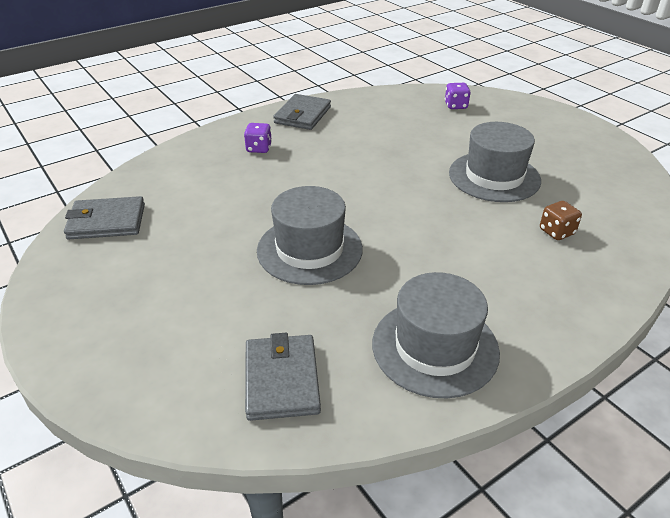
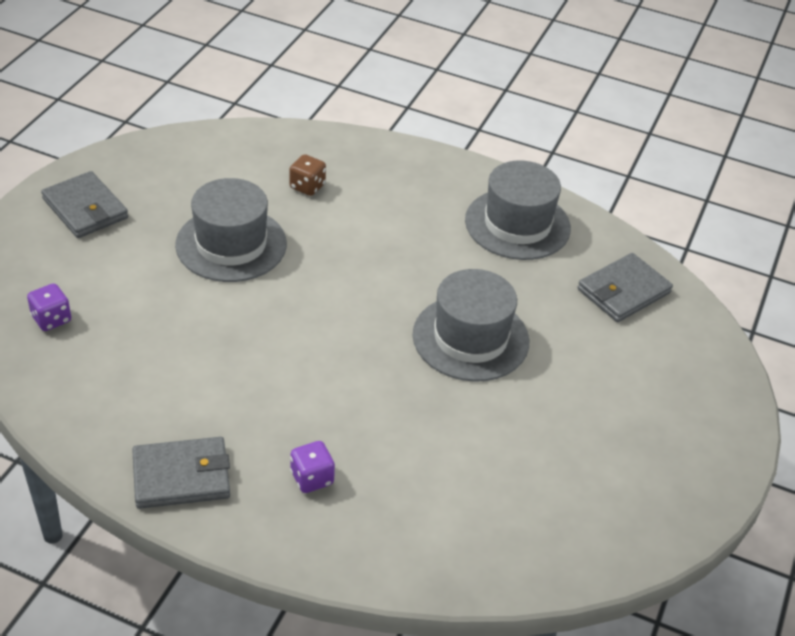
camera: 125 degrees left, 5 degrees up
grey wallet [64,196,145,240] -> grey wallet moved to [41,171,128,238]

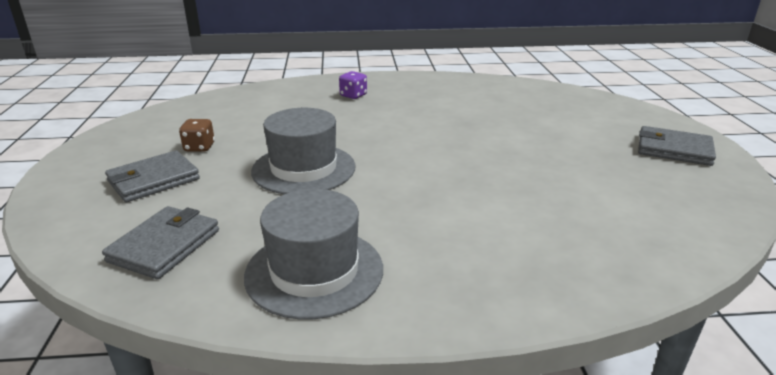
camera: 155 degrees right, 15 degrees down
purple dice [27,283,71,331] -> none
grey wallet [132,437,230,509] -> grey wallet moved to [105,150,200,202]
grey hat [175,178,287,282] -> none
brown dice [289,154,326,196] -> brown dice moved to [179,119,215,151]

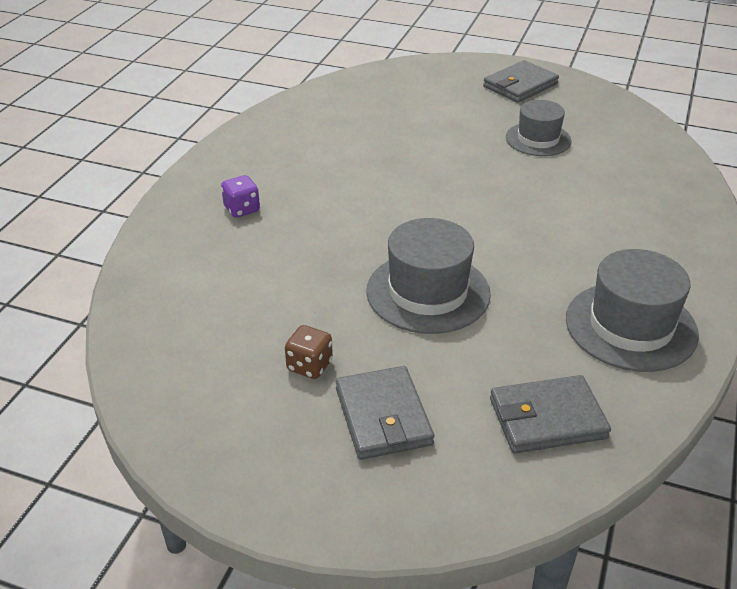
camera: 65 degrees left, 10 degrees up
grey wallet [102,206,219,279] -> grey wallet turned 60 degrees counterclockwise [490,375,611,454]
none -> grey hat [506,100,572,156]

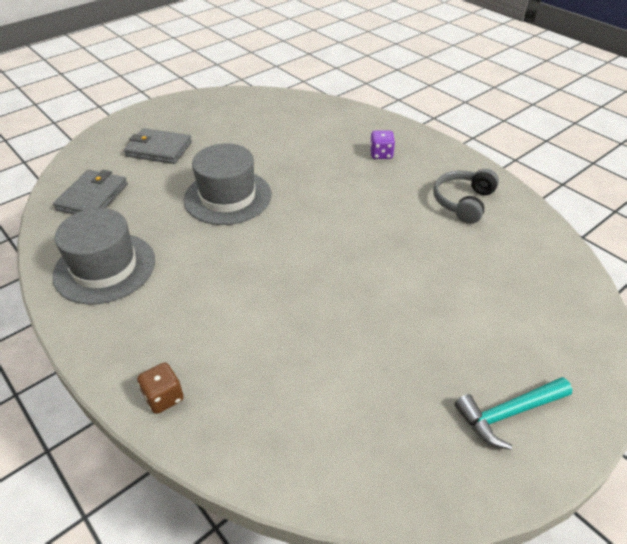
camera: 120 degrees right, 5 degrees up
brown dice [285,325,333,379] -> brown dice moved to [137,362,184,414]
grey wallet [483,60,559,103] -> turquoise hammer [454,377,572,450]
grey hat [506,100,572,156] -> none
none -> grey headphones [433,169,499,224]

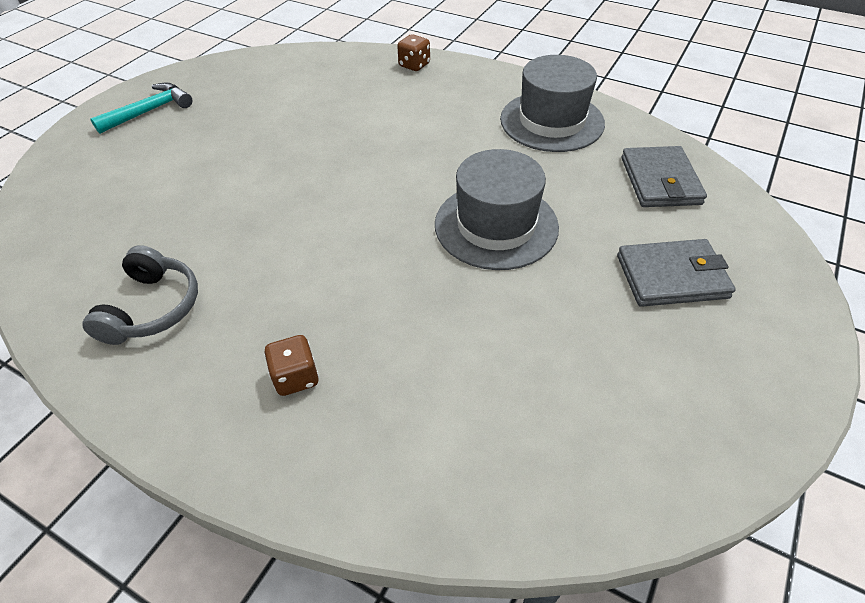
camera: 160 degrees right, 5 degrees up
purple dice [370,130,395,159] -> brown dice [264,335,319,396]

